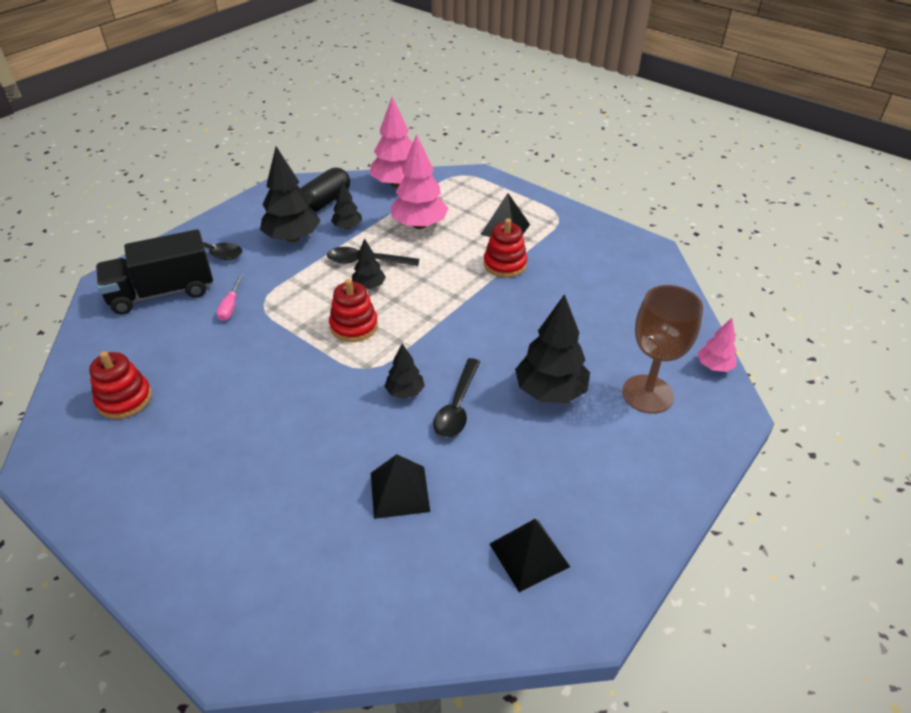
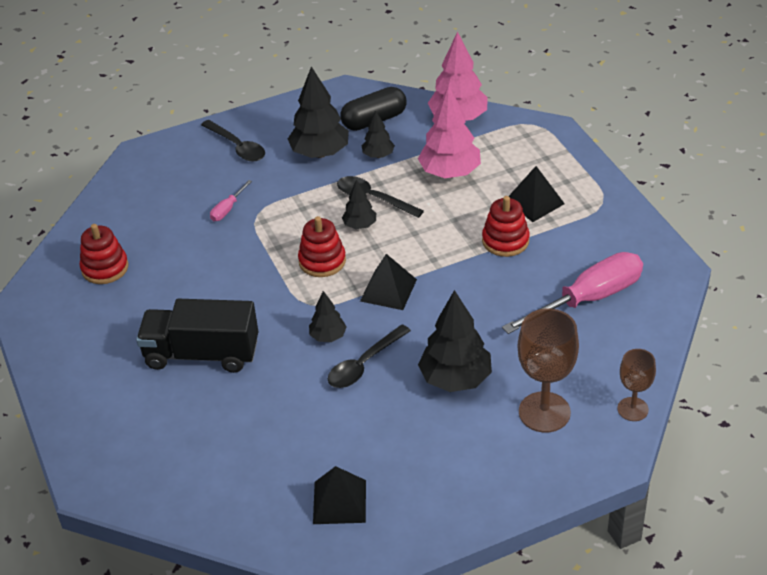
camera: 30 degrees right, 0 degrees up
black truck [96,229,213,314] -> black truck moved to [136,299,259,373]
black pyramid [371,454,430,519] -> black pyramid moved to [360,254,417,310]
pink tree [697,318,737,372] -> brown goblet [617,349,656,421]
none -> pink screwdriver [502,252,643,334]

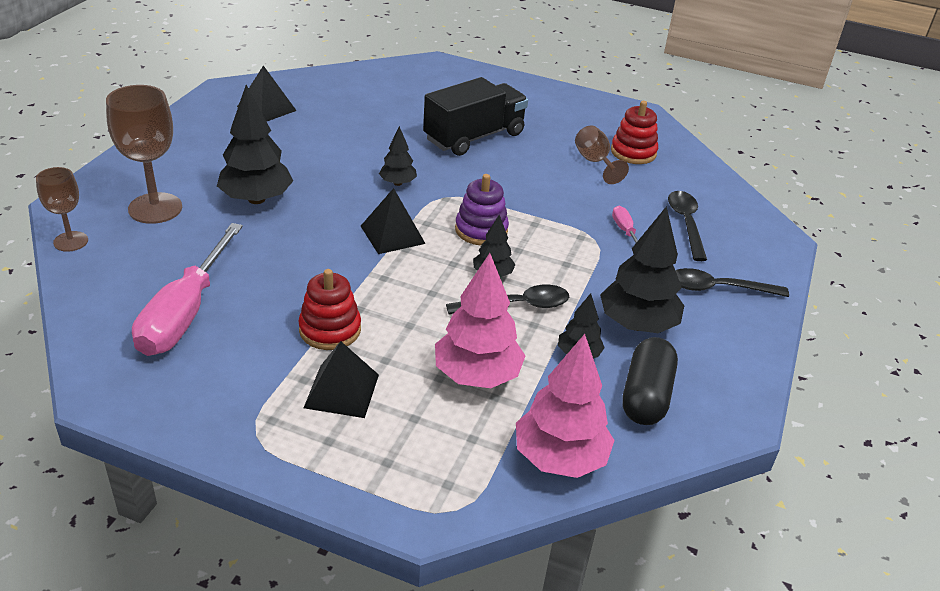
camera: 130 degrees right, 5 degrees down
red stacking toy [298,216,346,277] -> purple stacking toy [455,174,509,245]
black spoon [328,324,411,388] -> black spoon moved to [668,191,707,261]
none -> brown goblet [575,126,629,184]

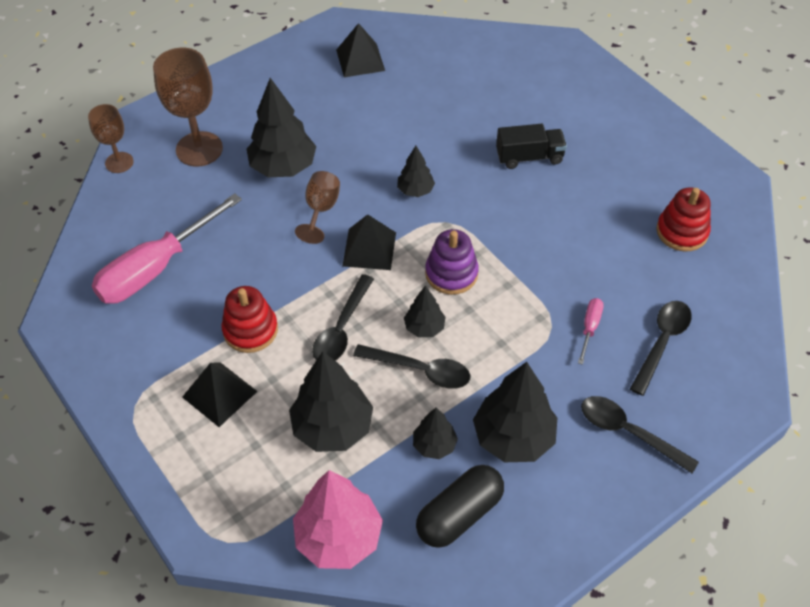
camera: 35 degrees right, 15 degrees up
black truck [423,77,528,156] -> black truck [496,124,567,169], size x0.61
pink tree [435,253,525,388] -> black tree [289,351,373,452]
brown goblet [575,126,629,184] -> brown goblet moved to [295,171,340,244]
none -> black spoon [312,274,374,361]

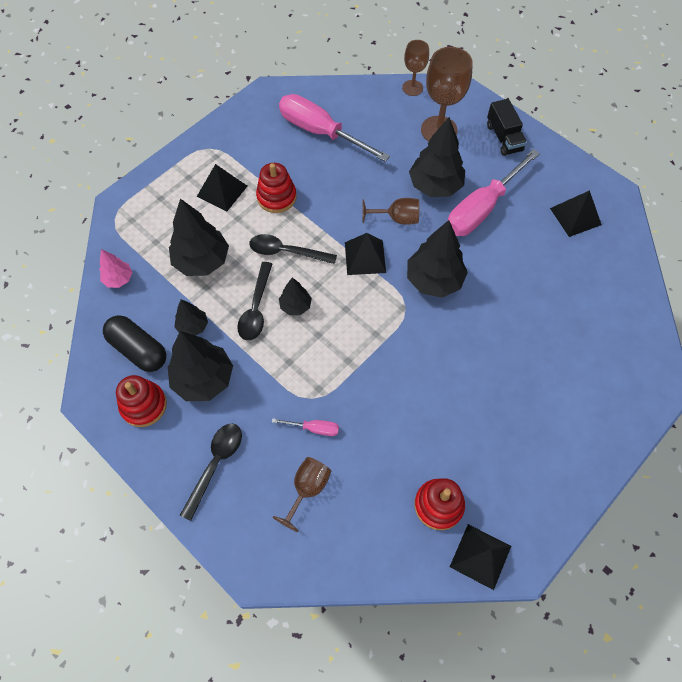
camera: 80 degrees right, 10 degrees up
pink tree [293,470,383,569] -> pink tree [99,249,132,288], size x0.54
black tree [397,146,435,197] -> black tree [407,220,468,298], size x1.86
purple stacking toy [425,229,479,295] -> none
black truck [496,124,567,169] -> black truck moved to [487,99,527,156]
black spoon [630,301,692,396] -> brown goblet [273,457,332,532]
none -> red stacking toy [116,375,167,427]
none -> pink screwdriver [448,149,540,236]
none -> black pyramid [450,524,511,590]

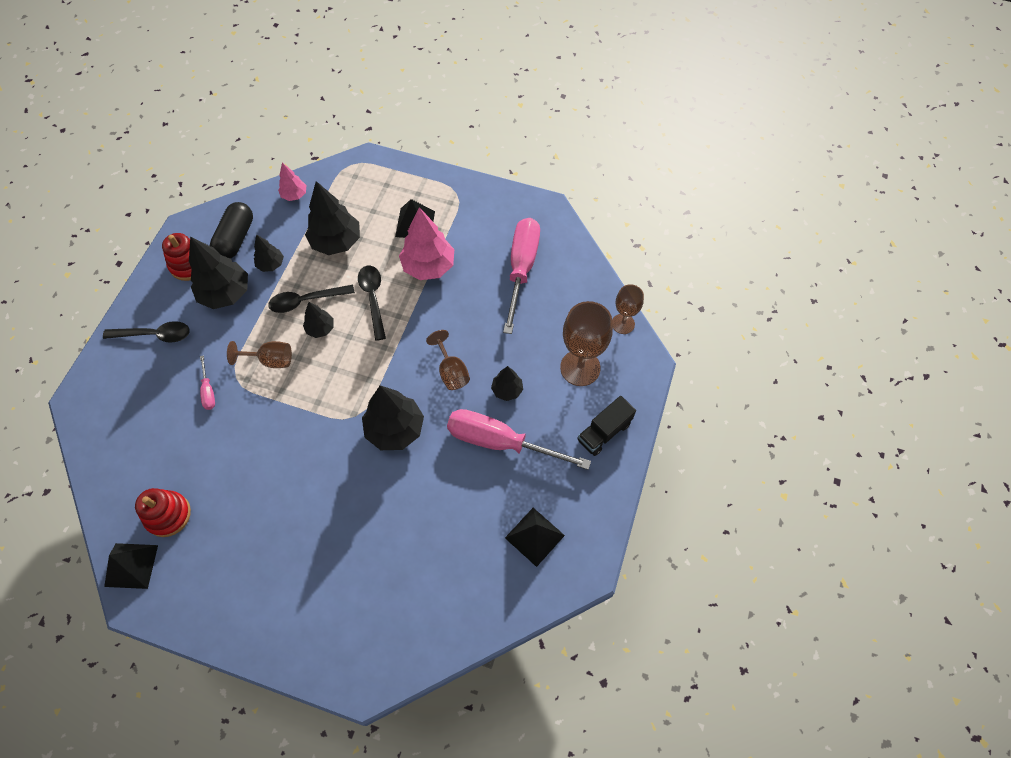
camera: 65 degrees right, 0 degrees up
red stacking toy [256,163,297,213] -> pink tree [399,207,454,280]
brown goblet [273,457,332,532] -> brown goblet moved to [227,341,292,368]
black pyramid [345,233,386,275] -> none
black tree [409,117,465,197] -> black tree [491,366,523,401], size x0.54

